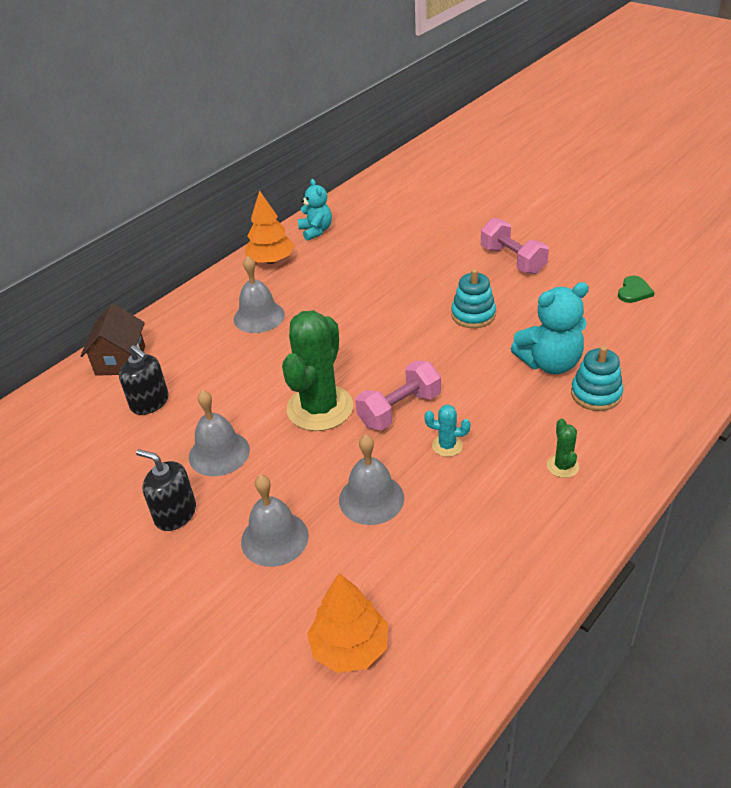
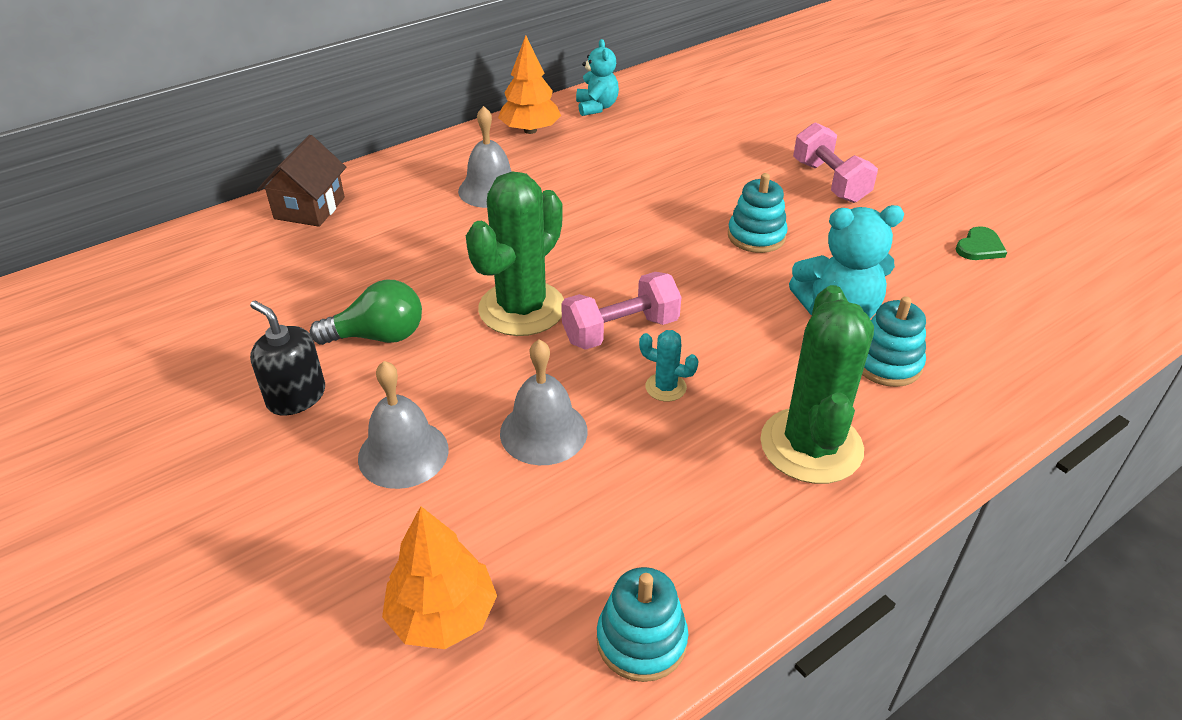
camera: 10 degrees right, 0 degrees up
black soap dispenser [119,345,169,415] -> none
grey bell [189,390,250,476] -> green light bulb [310,280,422,345]
green cactus [547,419,579,478] -> green cactus [760,285,874,484], size x2.32
none -> turquoise stacking toy [597,567,688,682]

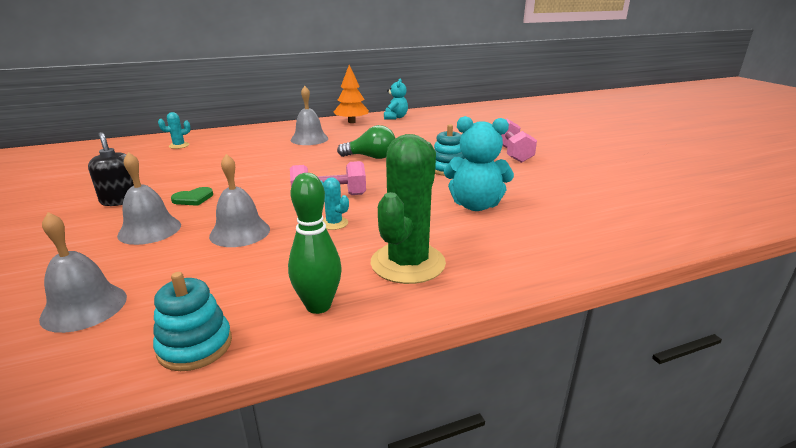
camera: 15 degrees right, 15 degrees down
brown house [257,135,346,227] -> none
green light bulb [310,280,422,345] -> green light bulb moved to [337,125,395,159]
orange tree [382,506,497,649] -> grey bell [39,212,127,333]
green cactus [466,172,564,336] -> none
turquoise stacking toy [862,296,926,387] -> none
green heart [956,226,1007,260] -> green heart moved to [171,187,213,206]
none -> turquoise cactus [158,112,191,149]
none -> green bowling pin [288,173,342,314]

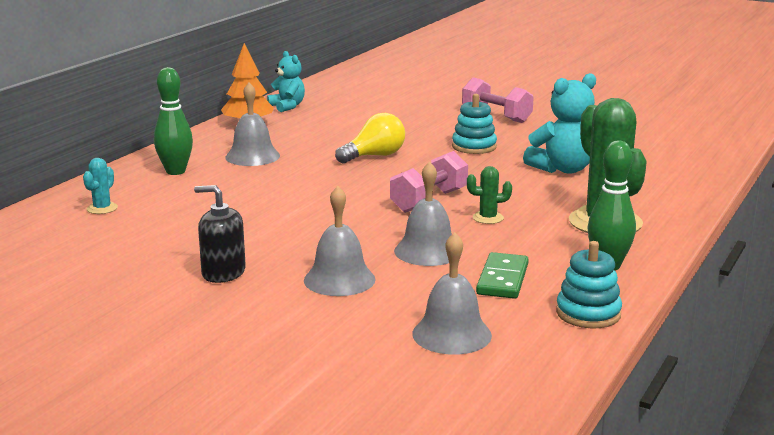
camera: 40 degrees left, 5 degrees down
green heart [171,187,213,206] -> none
turquoise cactus [321,177,349,230] -> green cactus [467,166,512,224]
green light bulb [337,125,395,159] -> yellow light bulb [335,113,405,164]
none -> green bowling pin [154,67,193,175]
none -> green domino [476,252,529,299]

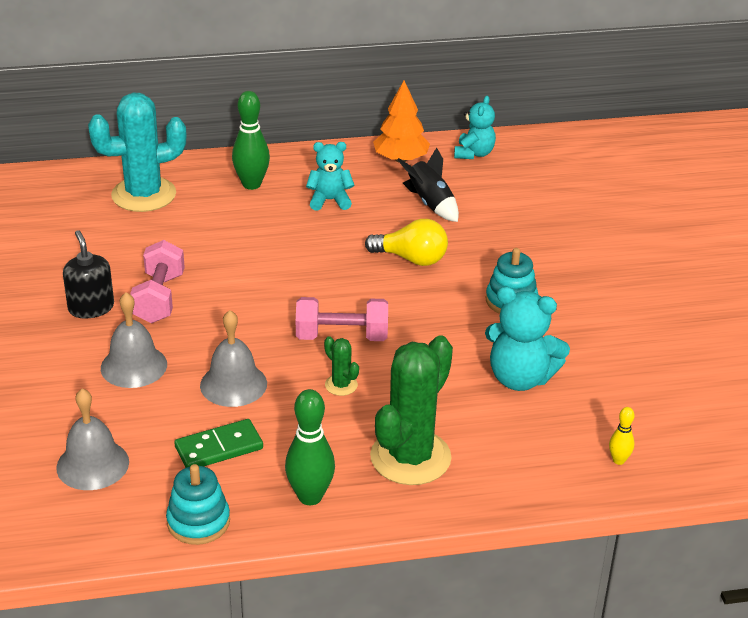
camera: 50 degrees right, 15 degrees up
turquoise cactus [83,158,118,214] -> turquoise cactus [88,92,186,212], size x2.32
grey bell [225,83,280,166] -> turquoise teddy bear [306,142,354,211]
pink dumbbell [462,77,534,123] -> pink dumbbell moved to [130,240,185,323]
none -> black rocket [397,148,459,222]
none -> yellow bowling pin [609,407,634,465]

